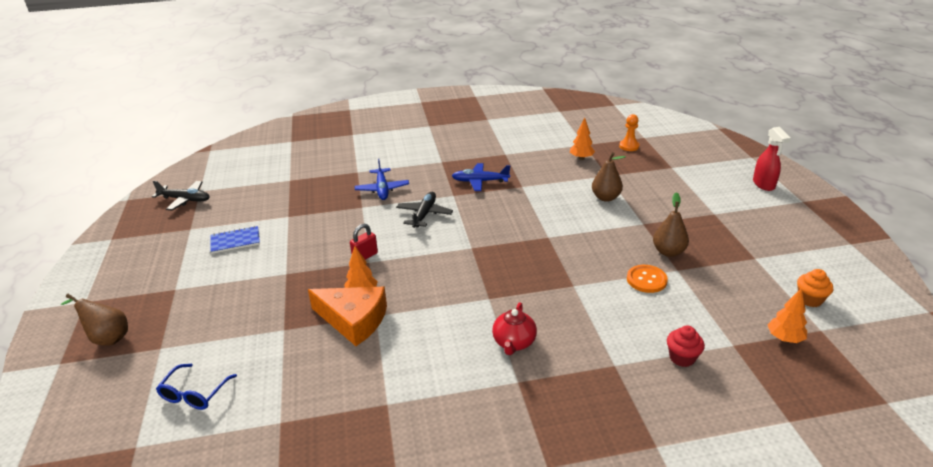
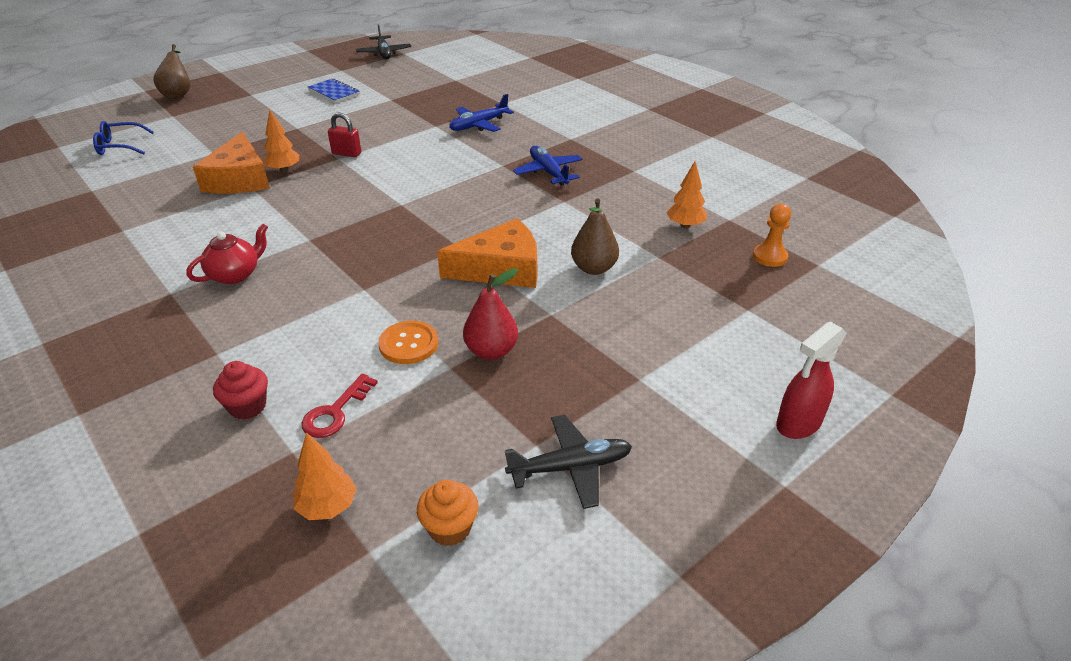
camera: 60 degrees right, 5 degrees up
black plane [396,192,453,228] -> black plane moved to [505,415,632,509]
red teapot [492,302,537,355] -> red teapot turned 150 degrees clockwise [186,224,268,284]
brown pear [653,192,689,257] -> red pear [463,268,518,360]
none -> red key [302,373,378,438]
none -> orange cheese [437,218,537,288]

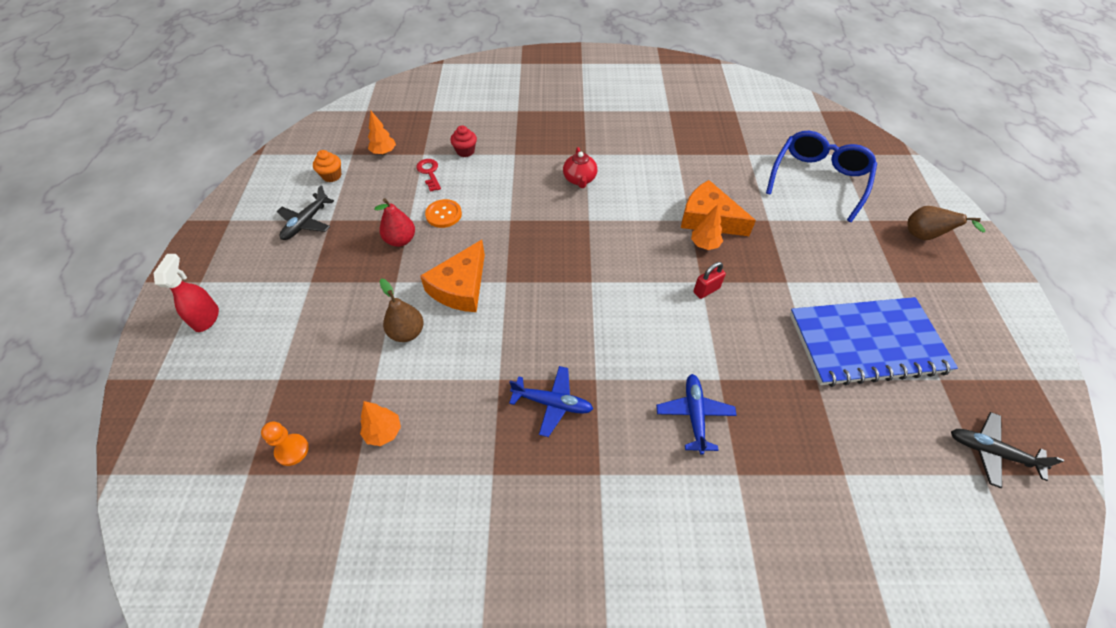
camera: 130 degrees right, 15 degrees up
blue glasses [93,121,154,155] -> blue glasses [766,131,877,222], size x1.99
blue notebook [308,78,360,103] -> blue notebook [790,297,958,387], size x2.38

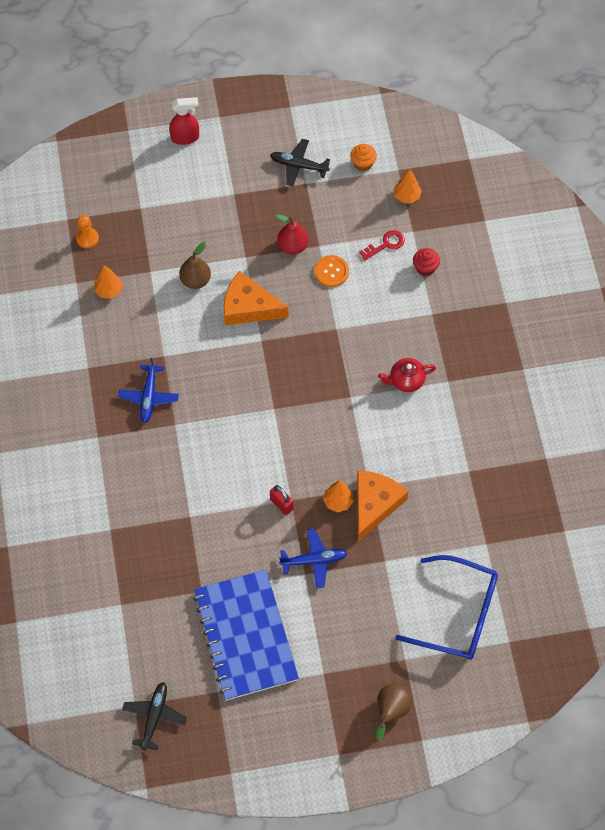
camera: 80 degrees right, 10 degrees up
blue plane [656,374,737,455] -> blue plane moved to [279,529,348,589]

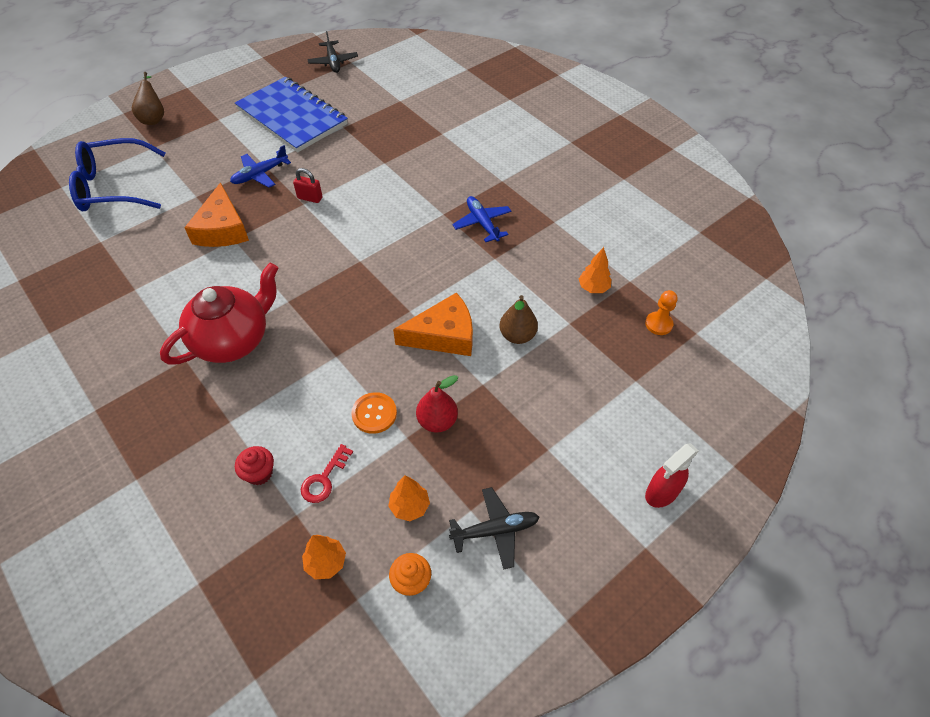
camera: 150 degrees right, 10 degrees down
orange tree [323,481,354,512] -> orange tree moved to [388,475,430,521]
red teapot [378,358,436,392] -> red teapot [160,263,278,365], size x1.92

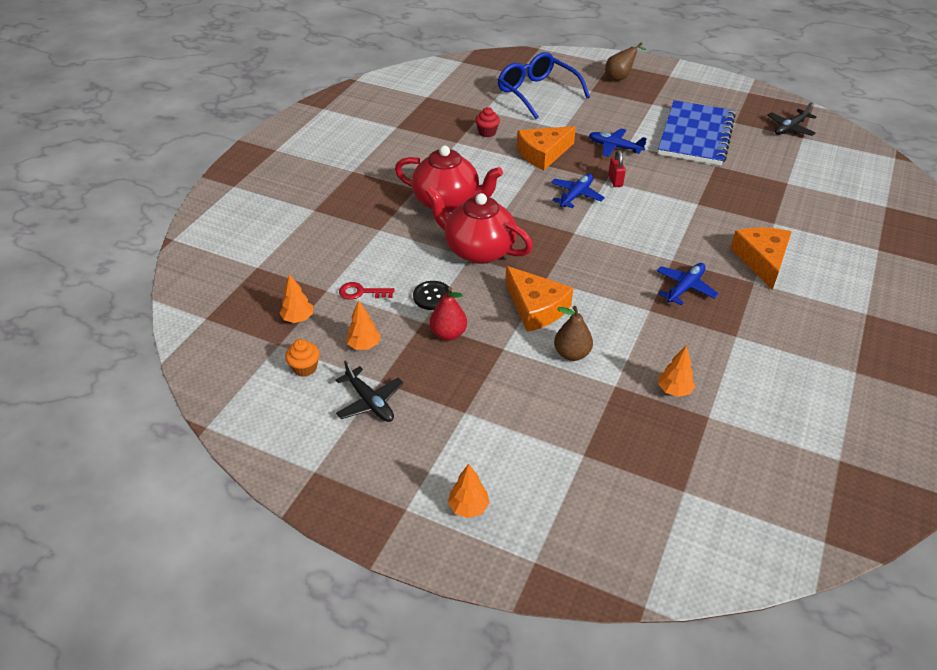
camera: 65 degrees right, 10 degrees down
red cupcake [235,446,274,485] -> red cupcake moved to [475,107,500,137]
orange button [351,392,397,434] -> black button [413,281,452,310]
orange pawn [645,290,678,335] -> none
red spray bottle [645,444,699,508] -> orange tree [448,464,489,518]
none -> red teapot [425,186,533,264]
none -> blue plane [551,173,605,208]
none -> orange cheese [730,227,792,290]

